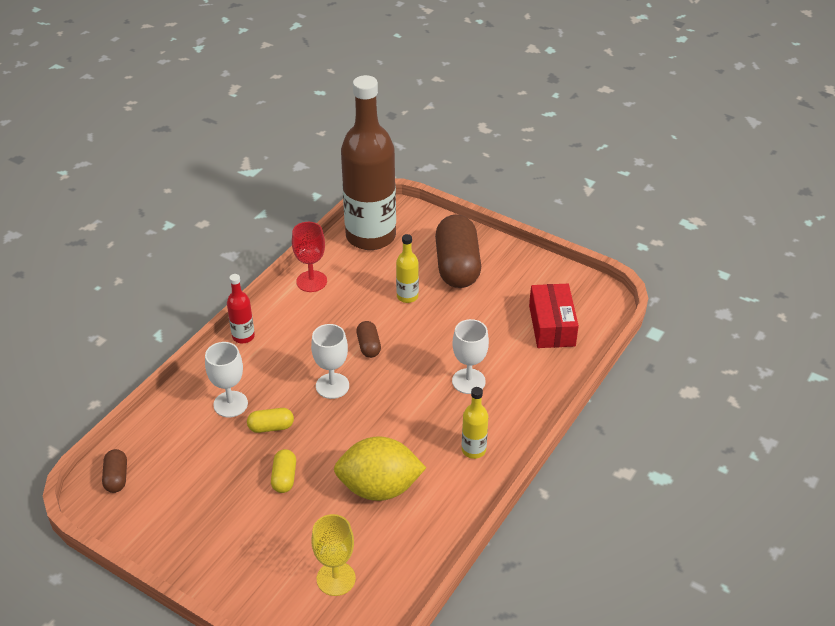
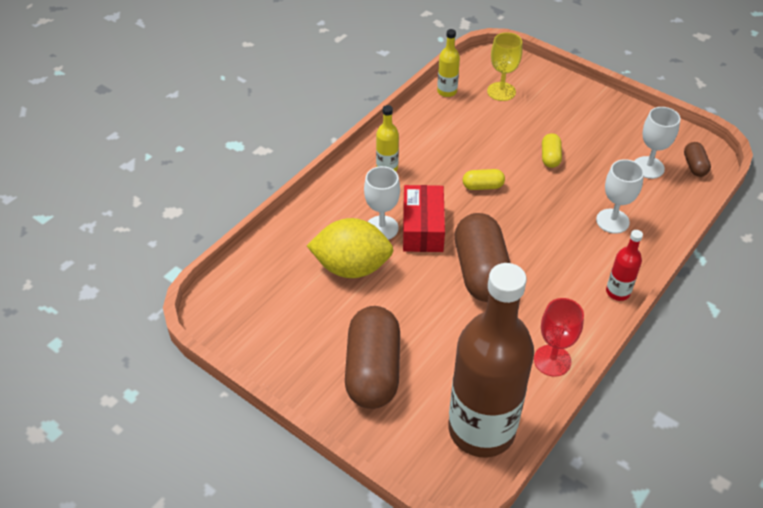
camera: 175 degrees left, 5 degrees up
yellow capsule [247,408,294,433] -> yellow capsule moved to [463,169,505,190]
white goblet [311,324,349,399] -> white goblet moved to [635,107,681,179]
yellow lemon [334,436,426,501] -> yellow lemon moved to [307,218,394,278]
brown capsule [356,321,381,358] -> brown capsule [455,213,510,302], size x2.19
yellow bottle [396,234,419,303] -> yellow bottle moved to [437,29,460,97]
red box [529,284,579,348] -> red box moved to [403,185,445,252]

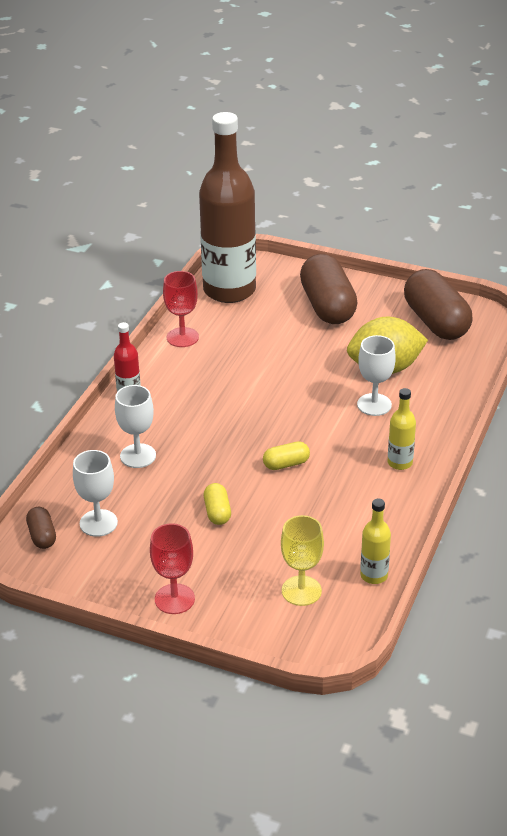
camera: 165 degrees right, 10 degrees down
red box [403,185,445,252] -> none
brown capsule [455,213,510,302] -> brown capsule moved to [404,269,473,340]
none -> red goblet [150,523,195,614]

